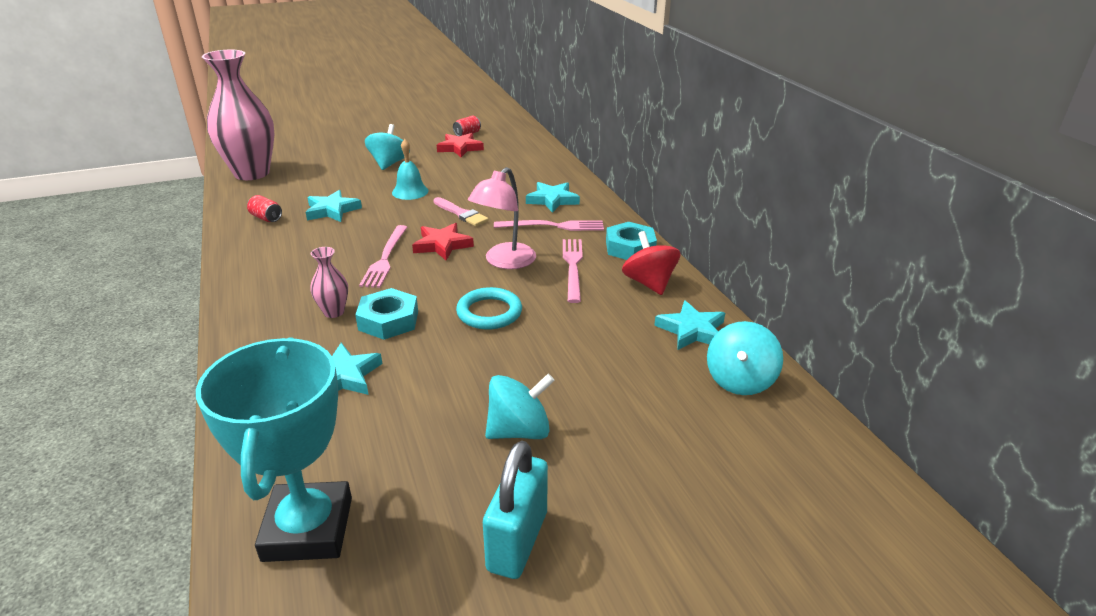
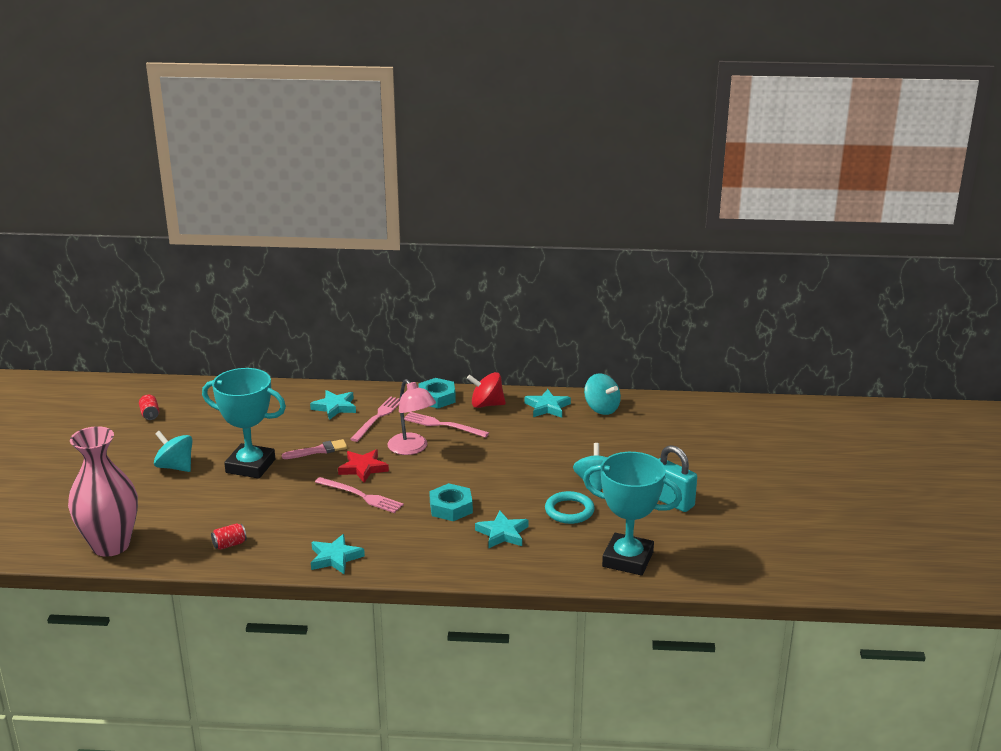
camera: 65 degrees left, 5 degrees down
turquoise star [306,190,362,222] -> turquoise star moved to [311,534,365,574]
pink vase [310,247,348,318] -> none
turquoise bell [392,139,429,200] -> turquoise trophy [202,368,286,479]
red star [437,133,484,157] -> none
turquoise ring [456,287,522,329] -> turquoise ring moved to [545,491,595,524]

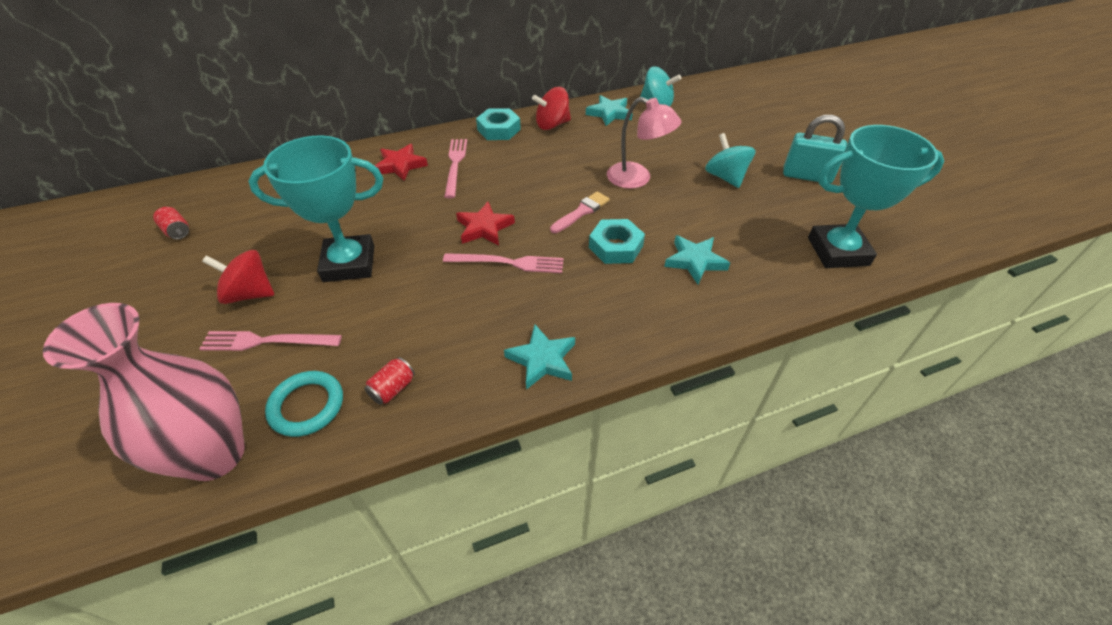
camera: 25 degrees left, 20 degrees up
turquoise spinning top [154,431,193,472] -> red spinning top [202,250,274,304]
pink brush [282,439,347,459] -> pink brush moved to [550,191,610,233]
turquoise star [310,390,356,420] -> red star [375,144,428,181]
pink lamp [387,379,436,455] -> pink lamp moved to [607,97,682,189]
pink fork [404,412,489,438] -> pink fork moved to [200,331,342,351]
turquoise ring [545,491,595,524] -> turquoise ring moved to [265,371,343,437]

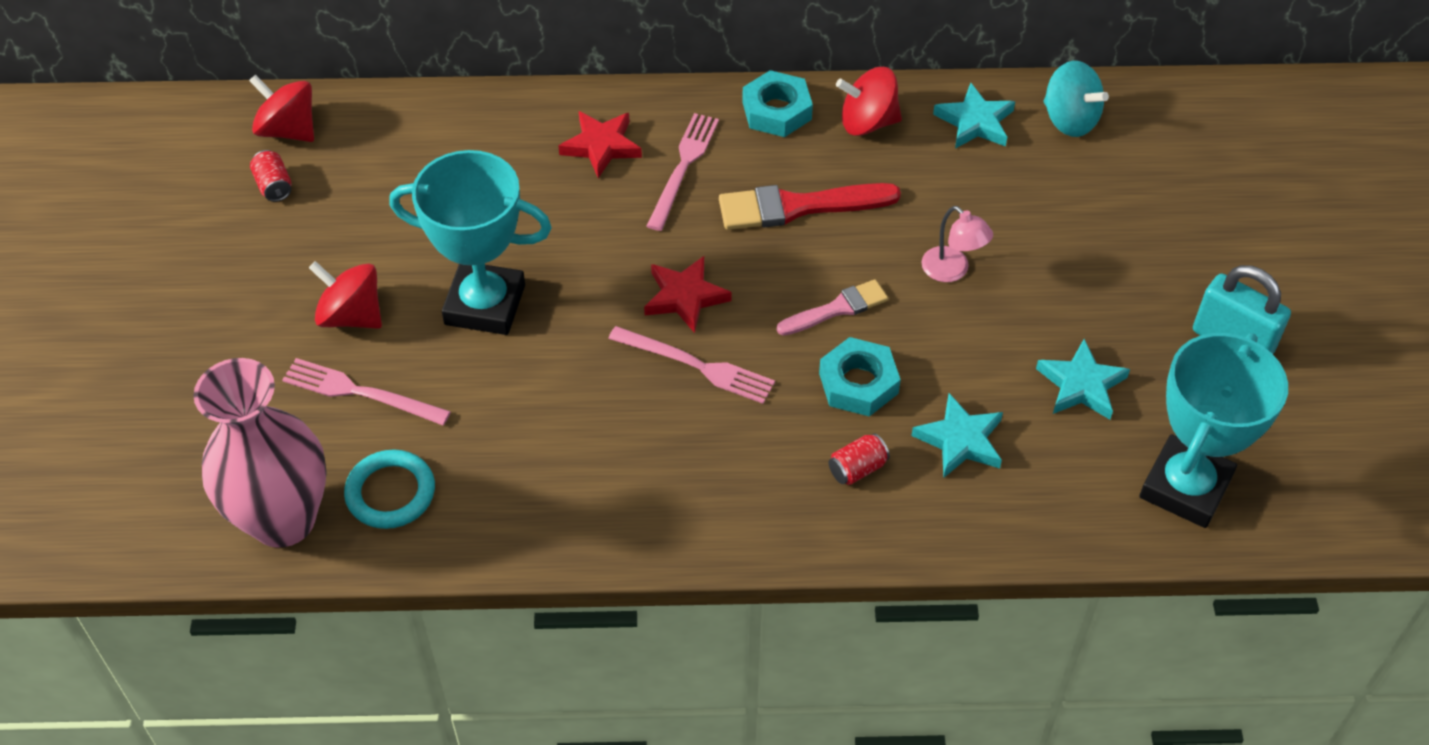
camera: 20 degrees right, 5 degrees up
red can [364,357,415,405] -> red can moved to [828,433,890,485]
turquoise star [504,324,575,390] -> turquoise star moved to [1036,339,1130,420]
pink lamp [607,97,682,189] -> pink lamp [921,206,993,282], size x0.66
turquoise spinning top [705,133,755,188] -> none
turquoise trophy [808,125,944,268] -> turquoise trophy turned 75 degrees counterclockwise [1139,333,1288,528]
none -> red spinning top [249,74,314,142]
none -> red brush [719,183,901,230]

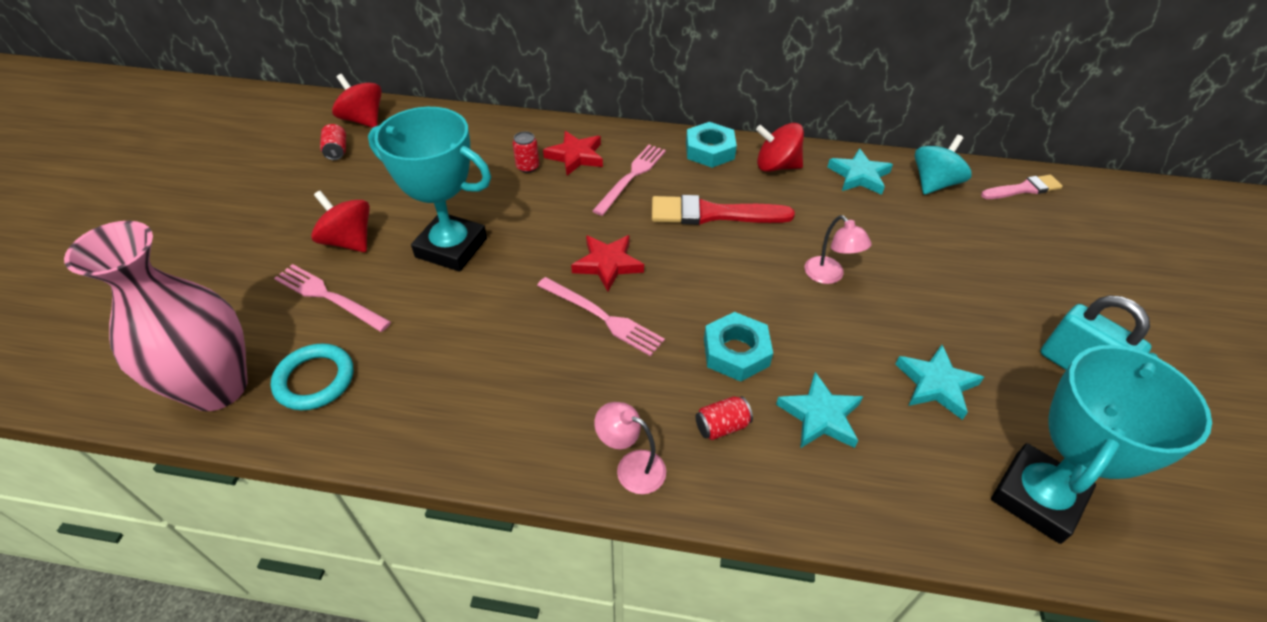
camera: 10 degrees right, 5 degrees down
pink brush [777,279,888,336] -> pink brush moved to [981,175,1063,199]
turquoise spinning top [1044,61,1109,137] -> turquoise spinning top turned 105 degrees counterclockwise [915,135,972,195]
none -> red can [513,131,539,173]
none -> pink lamp [594,402,666,494]

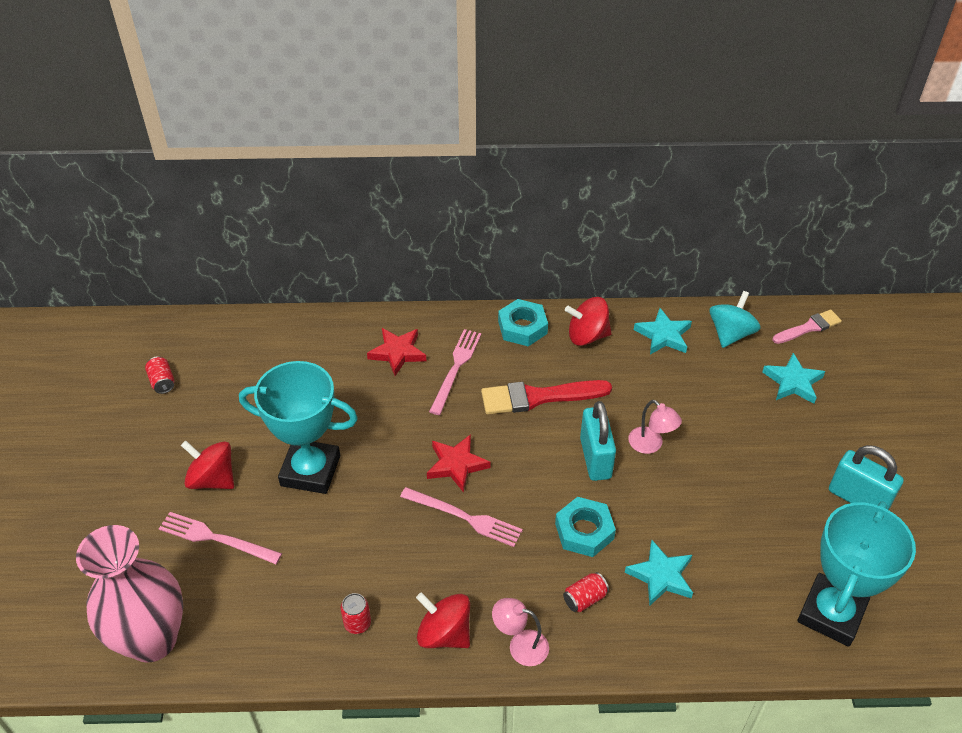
camera: 10 degrees left, 0 degrees up
turquoise ring [271,343,353,410] -> none
red spinning top [332,74,382,128] -> red spinning top moved to [416,592,470,648]
red can [513,131,539,173] -> red can moved to [341,593,371,634]
turquoise star [895,345,984,420] -> turquoise star moved to [762,353,825,404]
none -> turquoise padlock [580,401,616,481]

